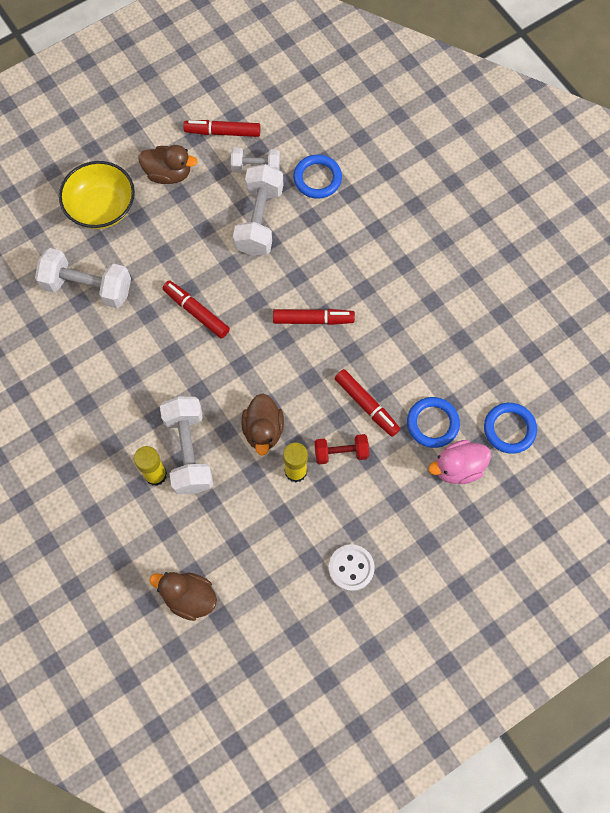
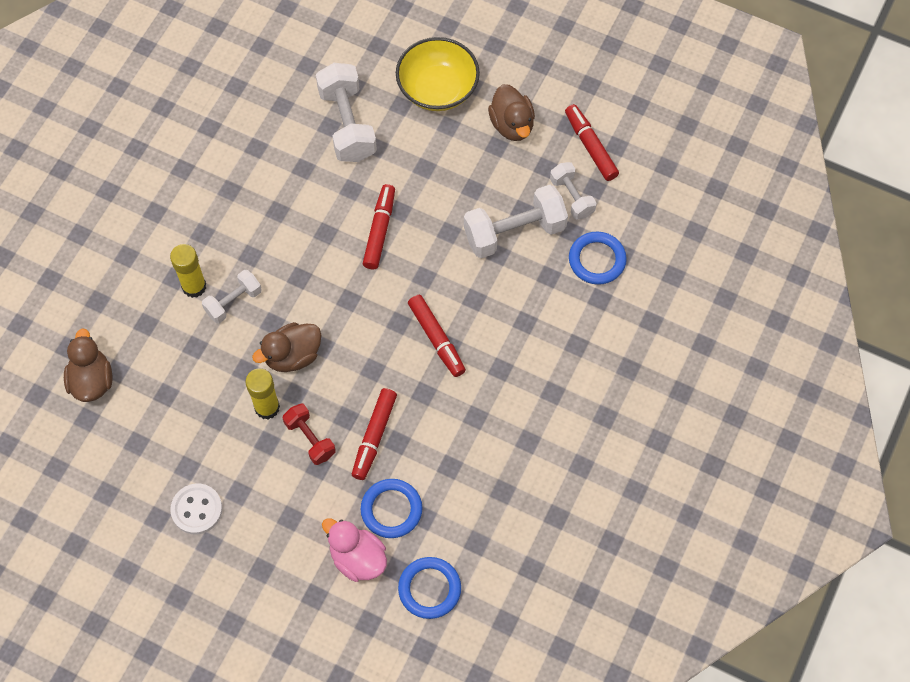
camera: 60 degrees right, 5 degrees down
white dumbbell [160,397,213,495] -> white dumbbell [202,270,262,323], size x0.58

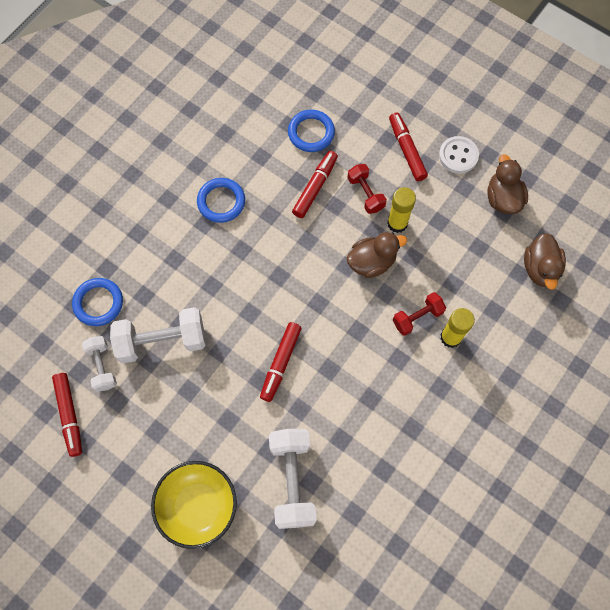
camera: 170 degrees left, 5 degrees up
white dumbbell [202,270,262,323] -> red dumbbell [393,292,446,336]
pink duck [322,518,387,582] -> none
blue ring [398,557,461,619] -> blue ring moved to [197,178,245,223]
red marker [408,295,466,377] -> red marker moved to [389,112,428,181]
brown duck [488,84,535,141] -> brown duck moved to [487,154,528,214]

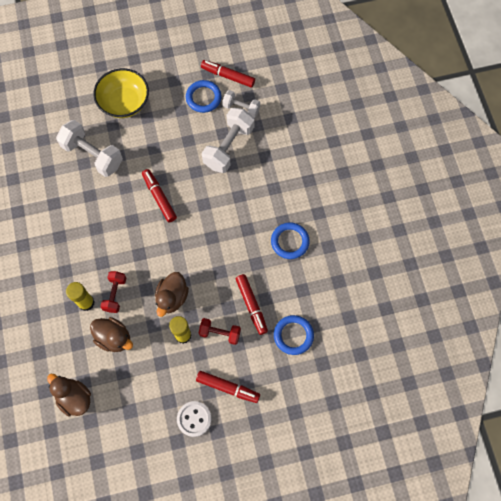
camera: 130 degrees right, 0 degrees up
blue ring [72,278,123,326] -> blue ring moved to [186,80,222,113]
brown duck [487,154,528,214] -> brown duck moved to [90,317,133,352]

